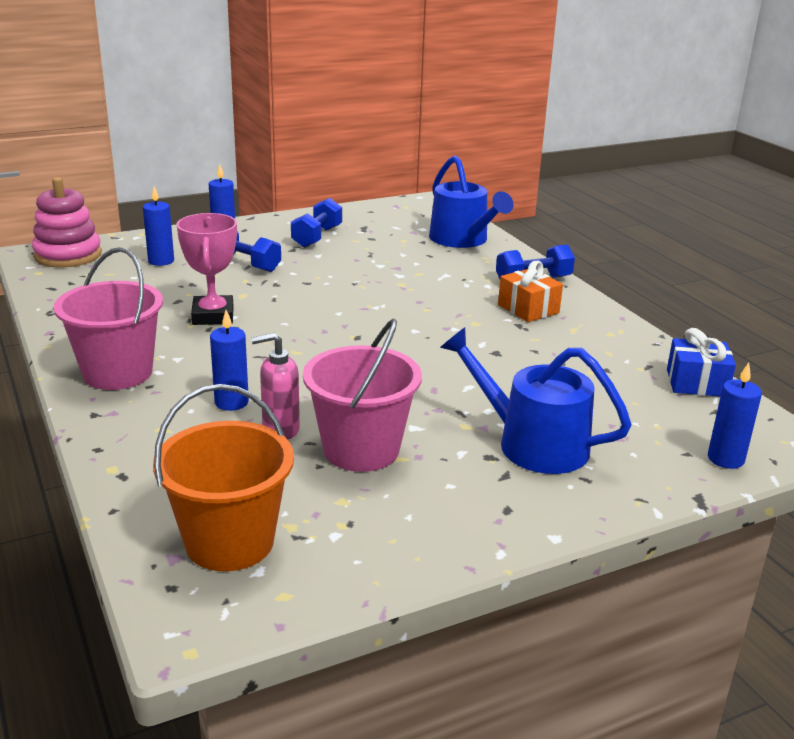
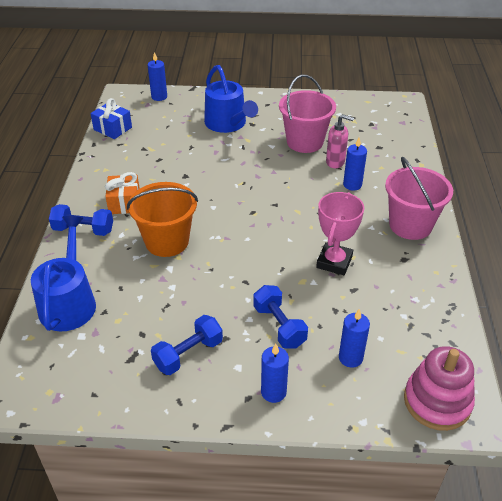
camera: 150 degrees left, 15 degrees up
orange bucket [153,384,294,571] -> orange bucket moved to [127,182,198,257]

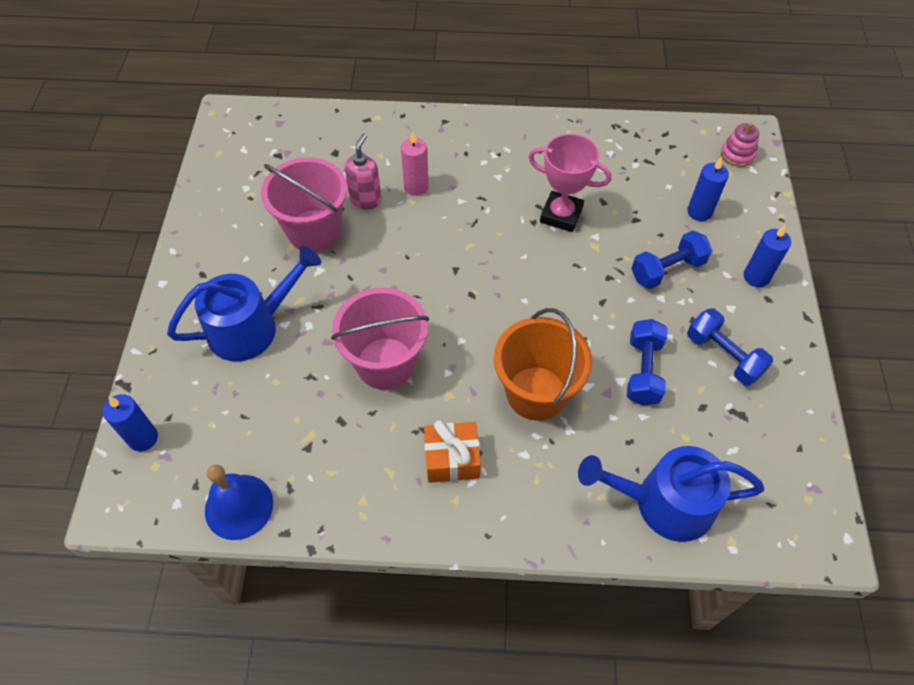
camera: 90 degrees left, 15 degrees up
blue dumbbell [49,204,113,236] -> blue dumbbell moved to [627,319,668,405]
blue gift [91,98,132,139] -> blue bell [205,464,273,540]
blue candle [343,138,367,190] -> pink candle [401,131,429,196]
pink bucket [385,157,453,240] -> pink bucket moved to [331,288,429,390]
pink stacking toy [404,346,475,431] -> pink stacking toy [721,122,759,167], size x0.55

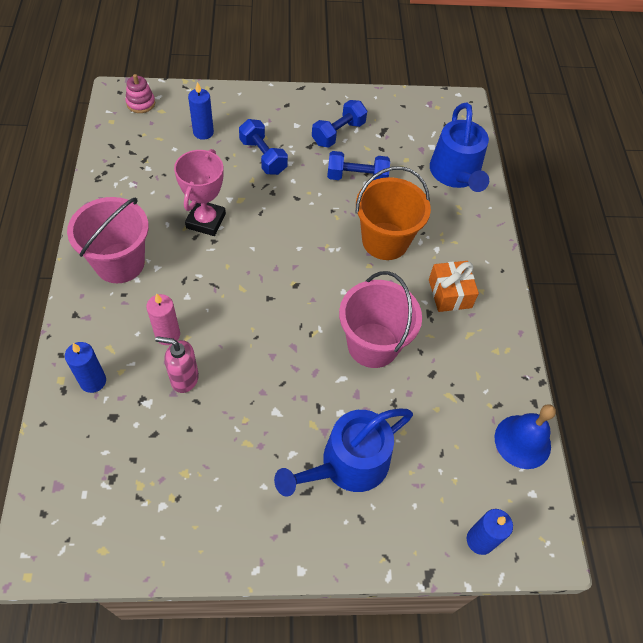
camera: 100 degrees left, 0 degrees up
blue watering can [167,246,321,362] -> blue watering can turned 90 degrees counterclockwise [274,409,413,497]
pink bucket [261,157,347,252] -> pink bucket moved to [67,197,149,283]
blue candle [744,225,791,287] -> blue candle moved to [65,342,106,393]

